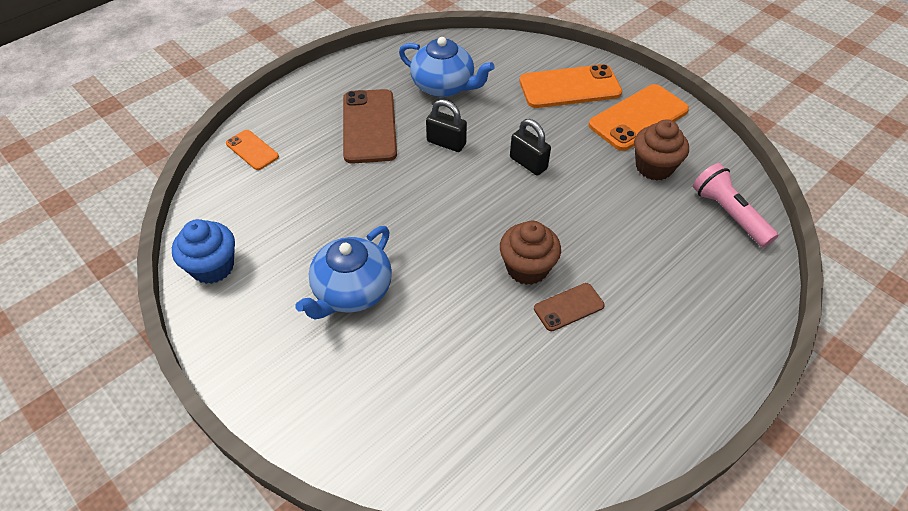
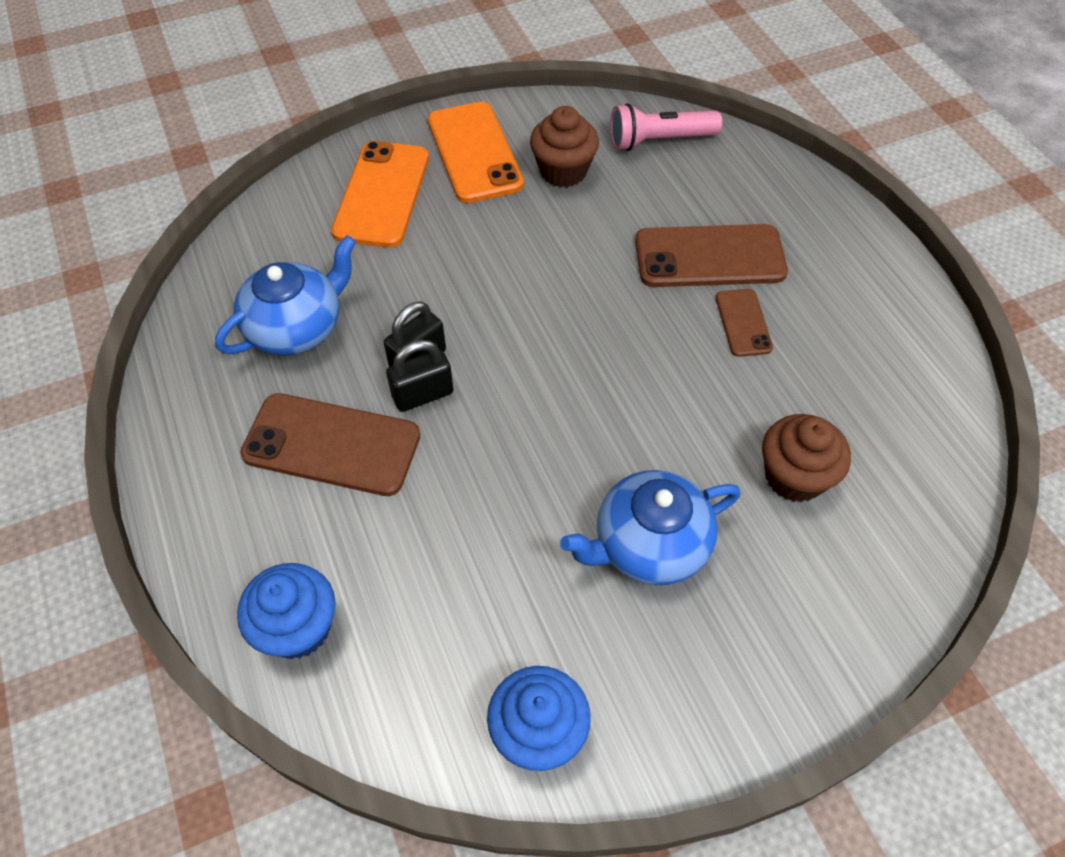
camera: 70 degrees left, 5 degrees up
orange phone [226,130,279,170] -> blue cupcake [237,563,335,659]
blue teapot [295,226,392,320] -> blue teapot turned 105 degrees clockwise [560,470,740,585]
brown cupcake [500,221,561,285] -> brown cupcake moved to [762,414,851,502]
black padlock [510,119,551,175] -> black padlock moved to [386,340,454,412]
none -> brown phone [635,224,788,287]

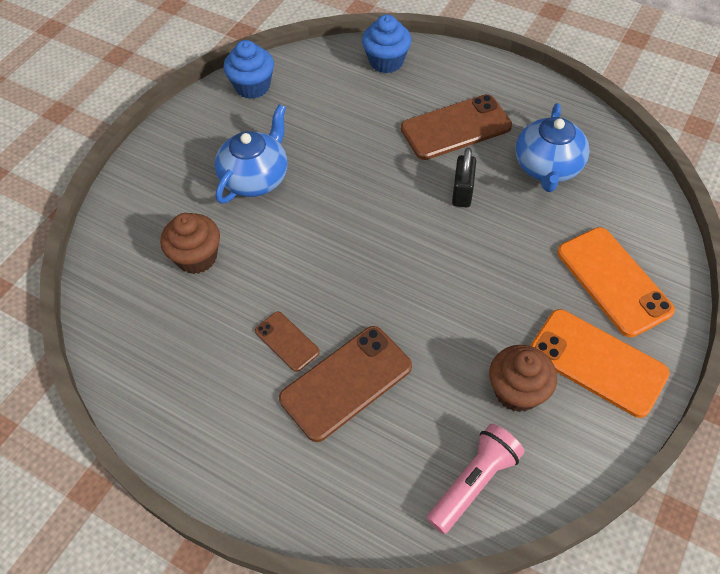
camera: 145 degrees right, 0 degrees up
black padlock [386,340,454,412] -> none

